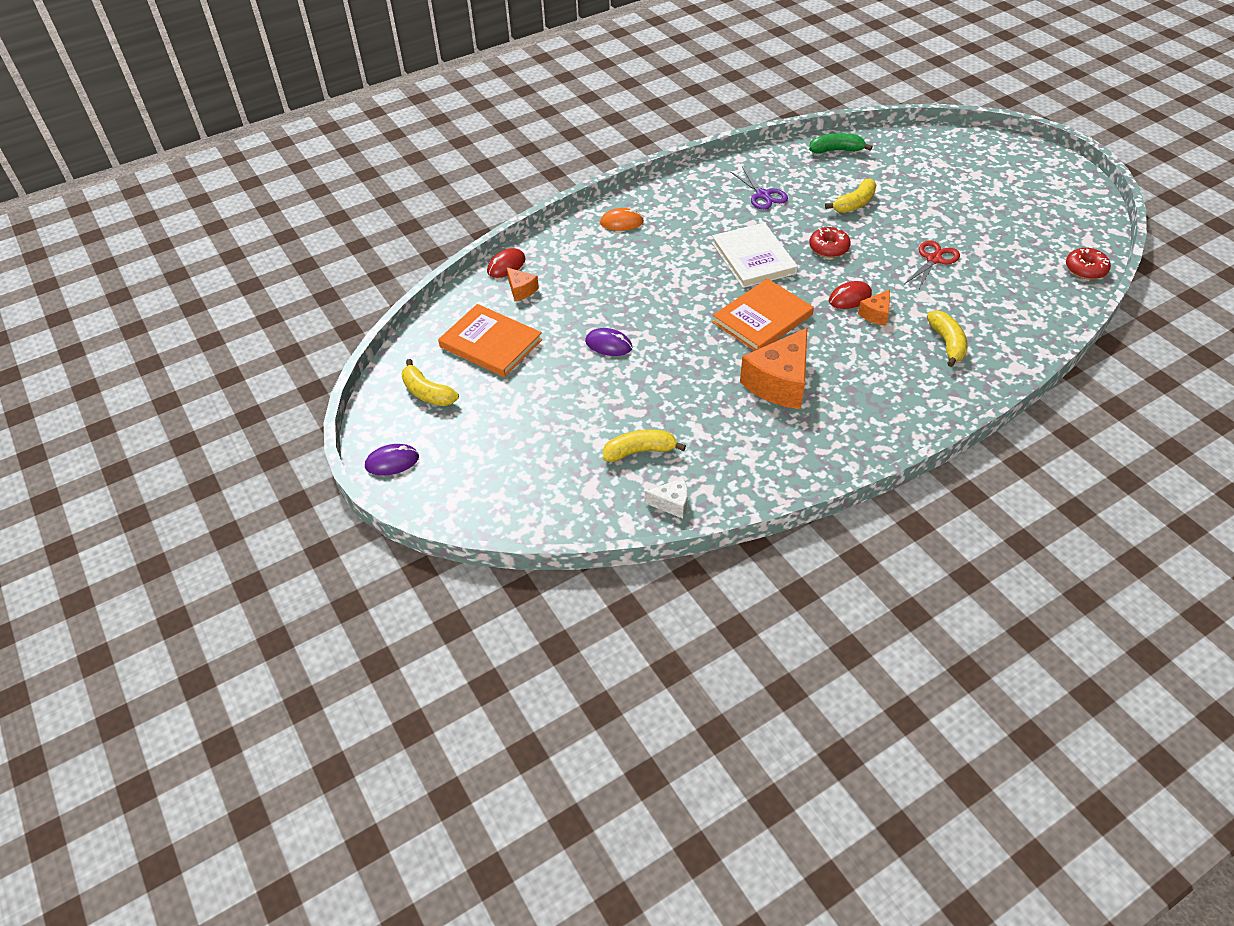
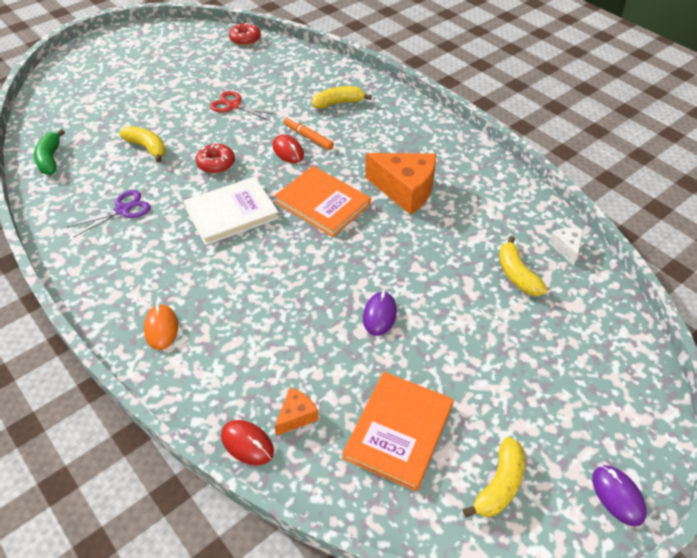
camera: 100 degrees left, 0 degrees up
orange cheese [858,290,890,326] -> orange marker [284,117,334,150]

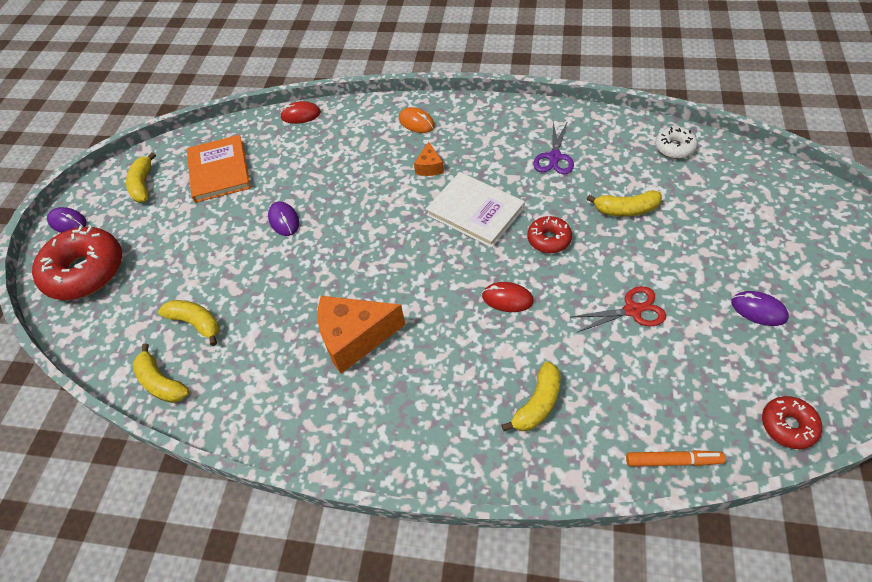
camera: 145 degrees right, 5 degrees up
green banana [34,129,65,175] -> white donut [655,127,698,159]
white book [183,176,279,245] -> white book turned 75 degrees counterclockwise [426,172,525,248]
orange book [274,166,371,237] -> none
orange cheese [275,388,319,436] -> orange cheese moved to [414,142,444,176]
orange marker [284,117,334,150] -> orange marker moved to [626,450,725,466]
white cheese [548,228,583,266] -> yellow banana [133,344,189,403]
none -> red donut [32,225,122,300]
none -> purple mouse [731,291,789,326]

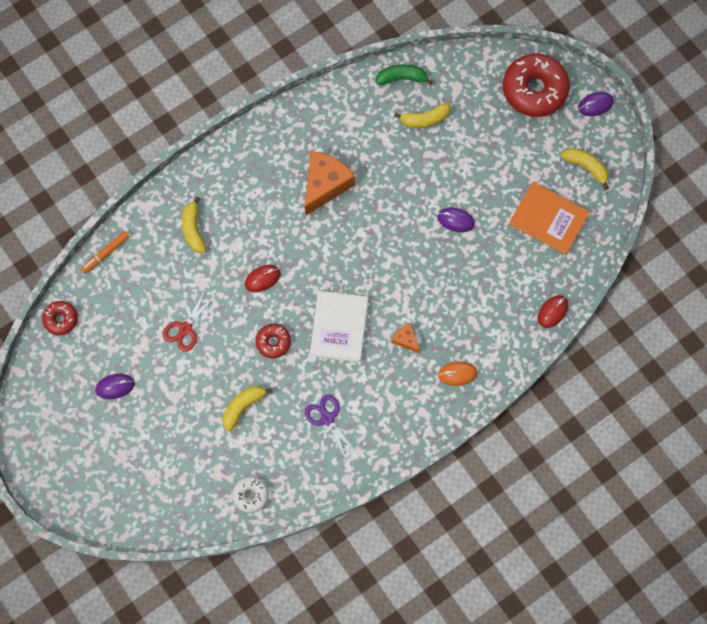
camera: 130 degrees right, 20 degrees up
yellow banana [133,344,189,403] -> green banana [375,65,433,85]
white book [426,172,525,248] -> white book turned 75 degrees counterclockwise [310,291,368,362]

